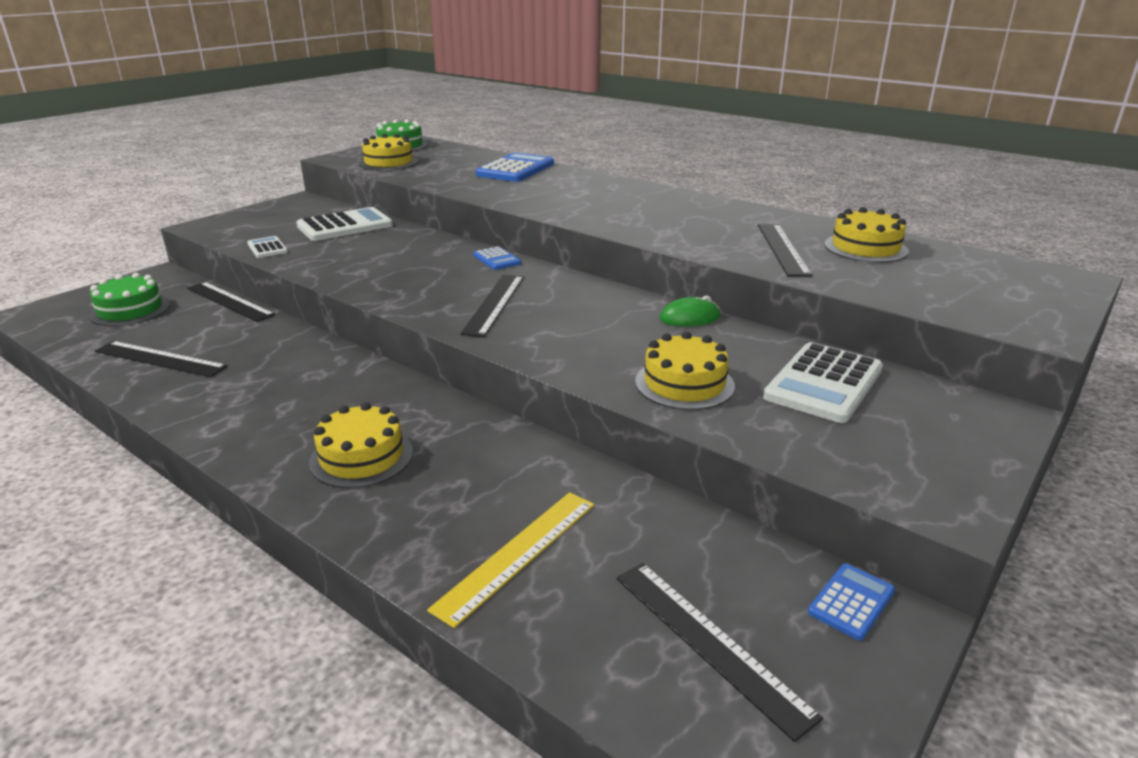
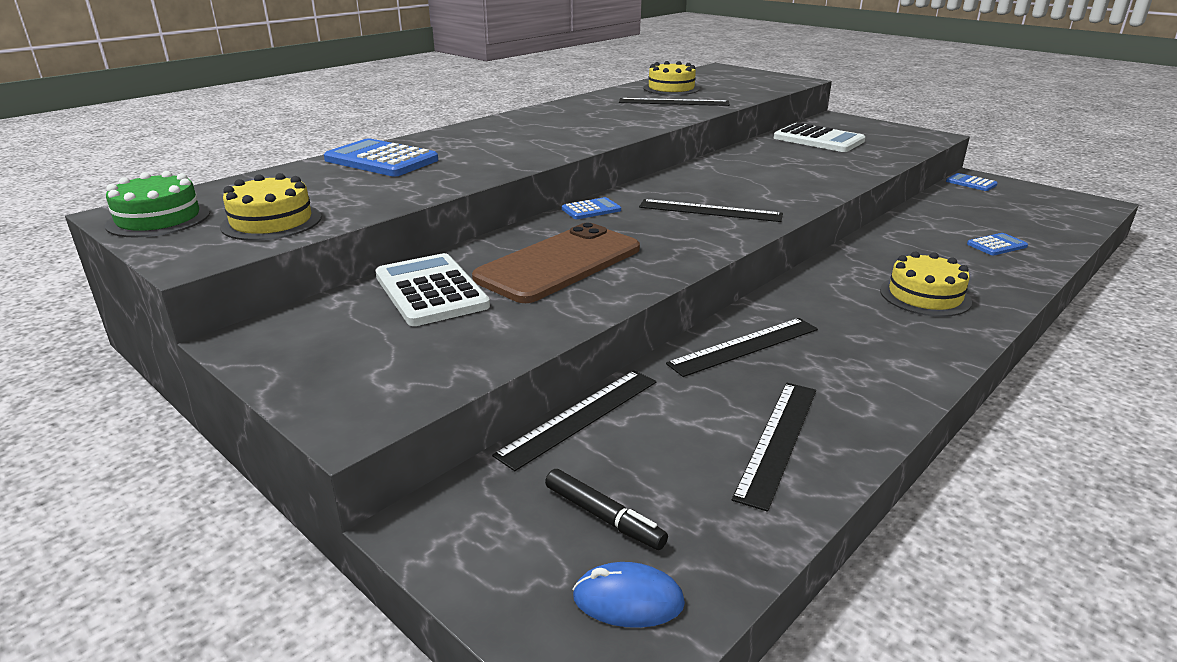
camera: 85 degrees left, 0 degrees up
green cake [89,273,170,326] -> black marker [545,469,668,550]
white calculator [247,236,288,258] -> none
yellow ruler [427,492,594,628] -> blue calculator [967,233,1028,255]
black ruler [616,563,823,742] -> black ruler moved to [666,318,818,377]
yellow cake [635,332,735,410] -> none
green mouse [660,296,720,326] -> none
none -> brown phone [472,223,640,303]
none -> blue mouse [573,562,685,628]

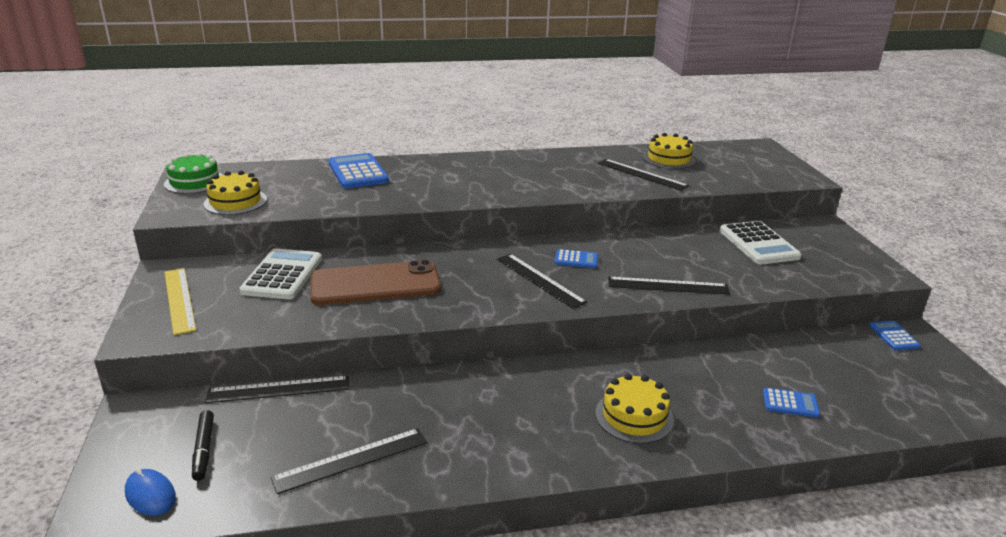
camera: 35 degrees right, 0 degrees up
blue calculator [562,197,621,219] -> blue calculator moved to [555,249,598,268]
black ruler [666,318,818,377] -> black ruler moved to [608,277,730,295]
none -> yellow ruler [165,268,196,335]

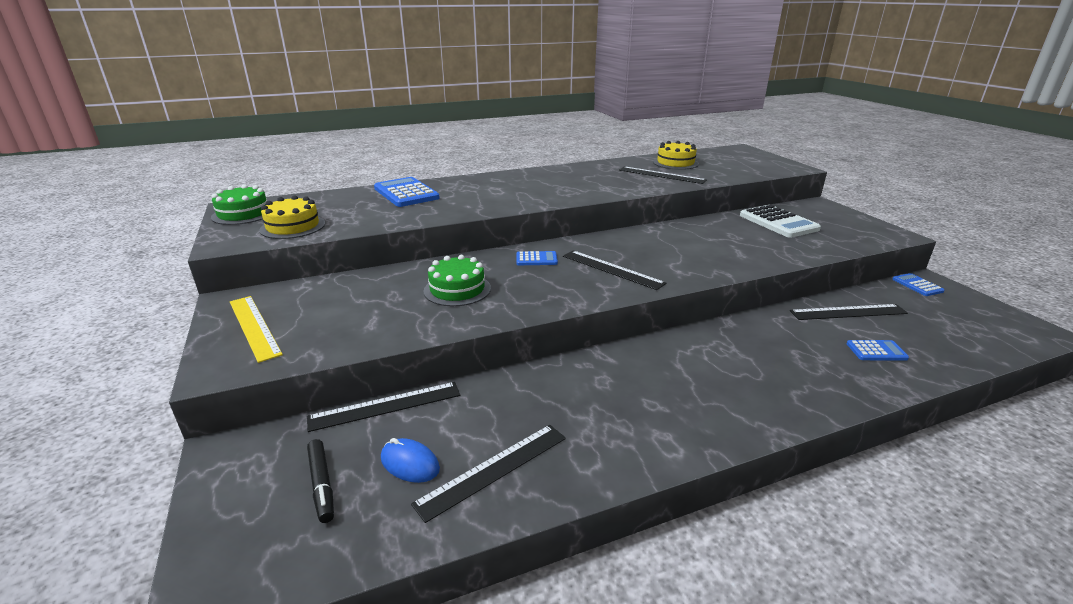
camera: 10 degrees left, 0 degrees up
blue mouse [125,468,176,516] -> blue mouse moved to [381,438,440,483]
white calculator [239,248,322,299] -> none
brown phone [310,260,441,305] -> green cake [424,255,491,306]
blue calculator [555,249,598,268] -> blue calculator moved to [516,251,558,265]
yellow cake [595,373,674,444] -> none
black ruler [608,277,730,295] -> black ruler moved to [790,304,908,320]

